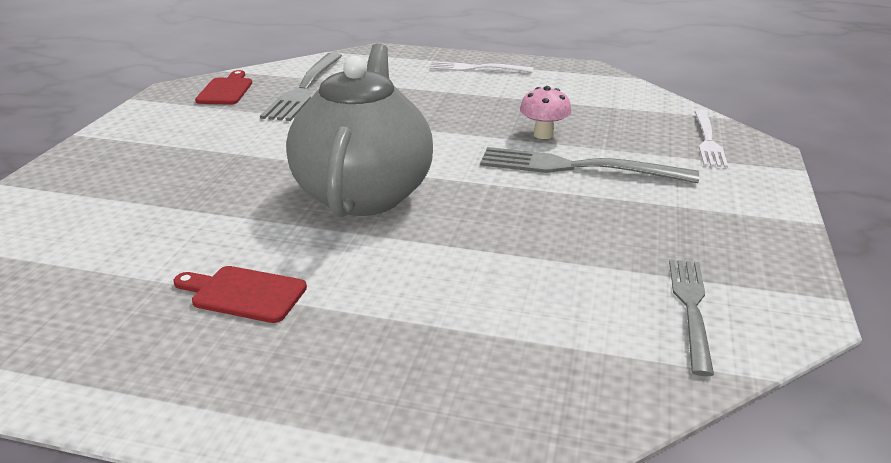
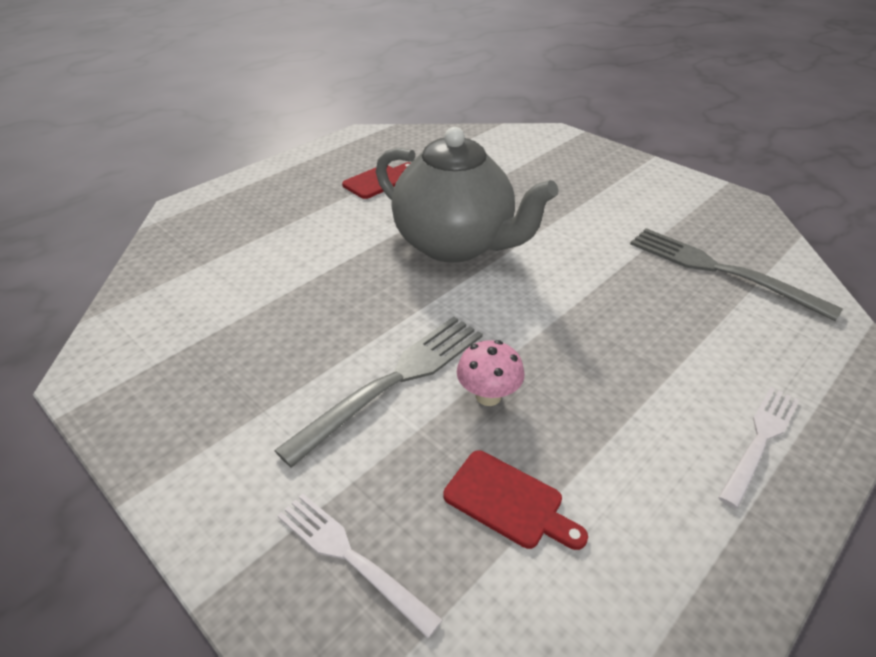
camera: 120 degrees right, 10 degrees up
red cutting board [195,70,252,105] -> red cutting board moved to [443,450,588,550]
grey fork [669,259,714,376] -> none

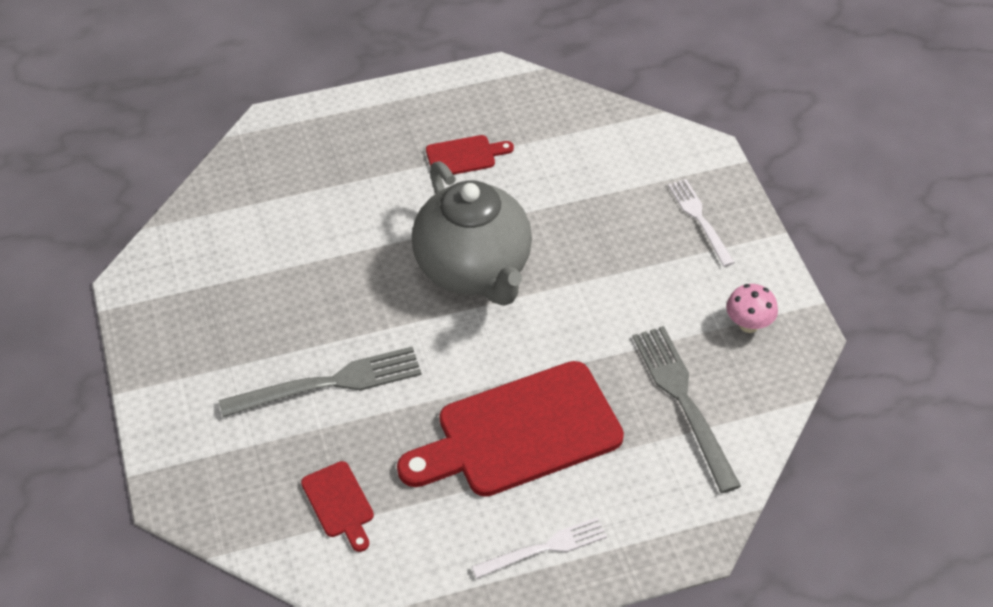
camera: 30 degrees right, 10 degrees up
white fork [277,493,443,638] -> white fork moved to [668,179,735,267]
pink mushroom [457,340,524,406] -> pink mushroom moved to [726,284,778,333]
none -> red cutting board [397,361,624,497]

